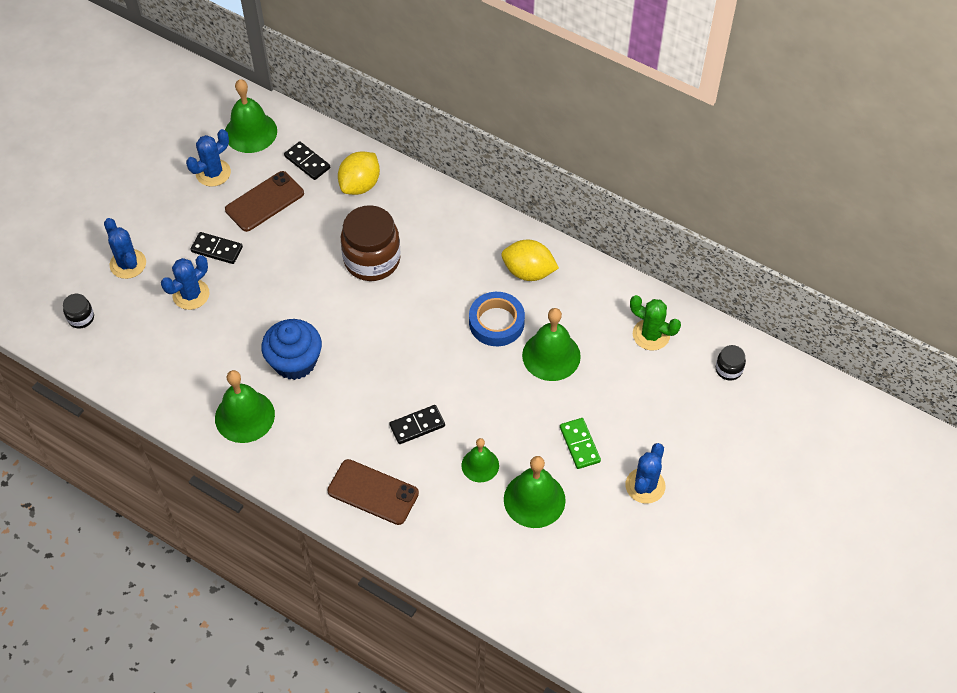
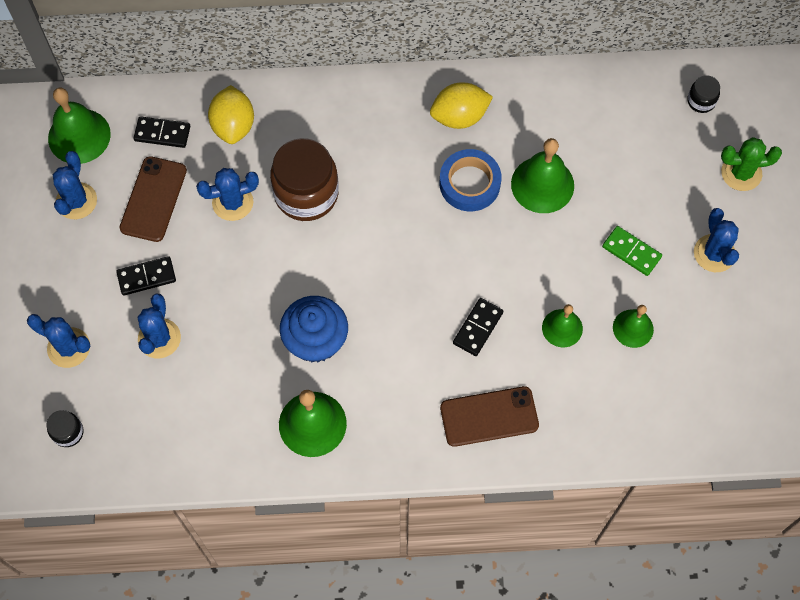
camera: 35 degrees left, 10 degrees up
green bell [504,456,566,528] -> green bell [613,305,654,348], size x0.62
green cactus [630,295,681,351] -> green cactus moved to [721,137,782,191]
none -> blue cactus [196,168,259,221]

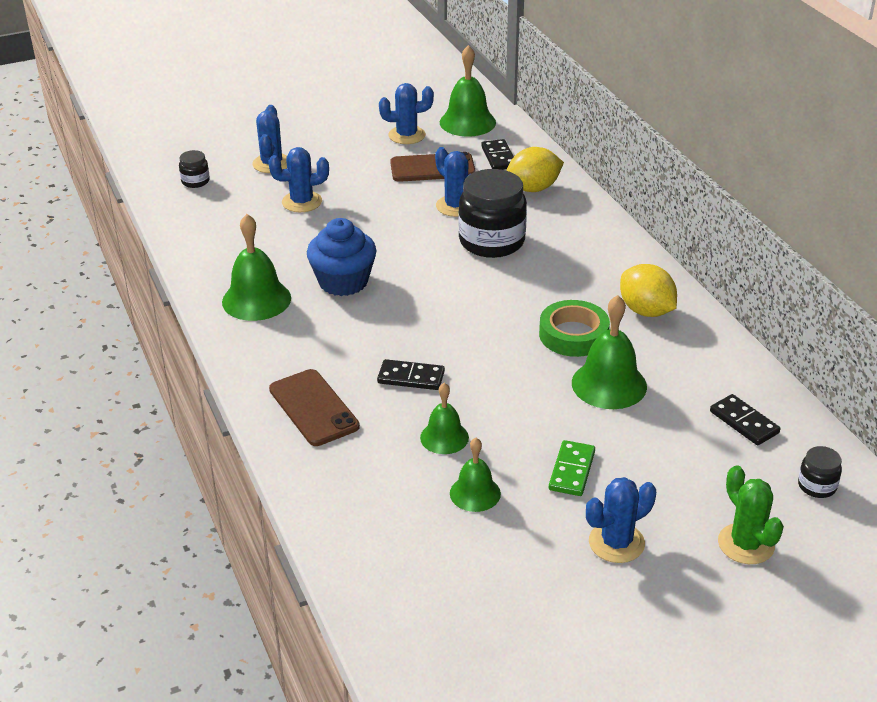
camera: 70 degrees right, 30 degrees down
black domino [116,256,176,296] -> black domino moved to [710,394,780,445]
brown jar [270,138,339,221] -> black jar [458,169,527,258]
blue tape [440,149,501,211] -> green tape [539,300,610,357]

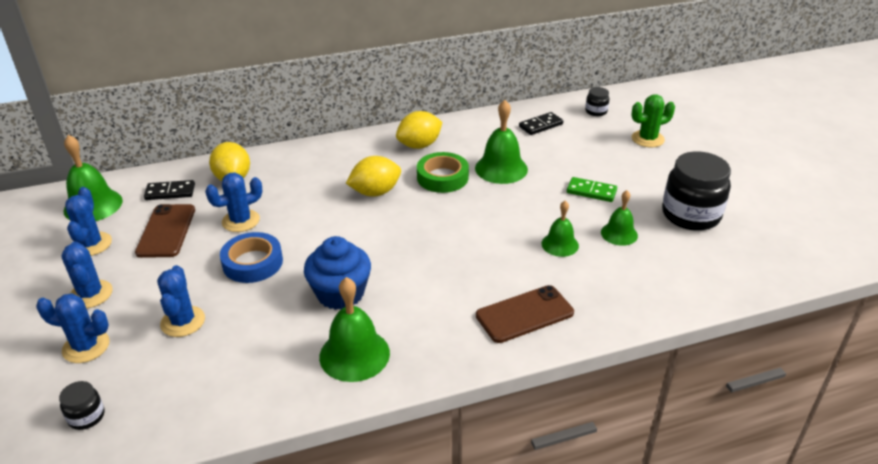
camera: 85 degrees left, 0 degrees up
black domino [377,359,445,390] -> none
black jar [458,169,527,258] -> black jar moved to [662,151,731,231]
blue cactus [586,477,656,563] -> blue cactus moved to [61,241,112,308]
none -> blue tape [220,232,283,283]
none -> yellow lemon [346,156,401,197]

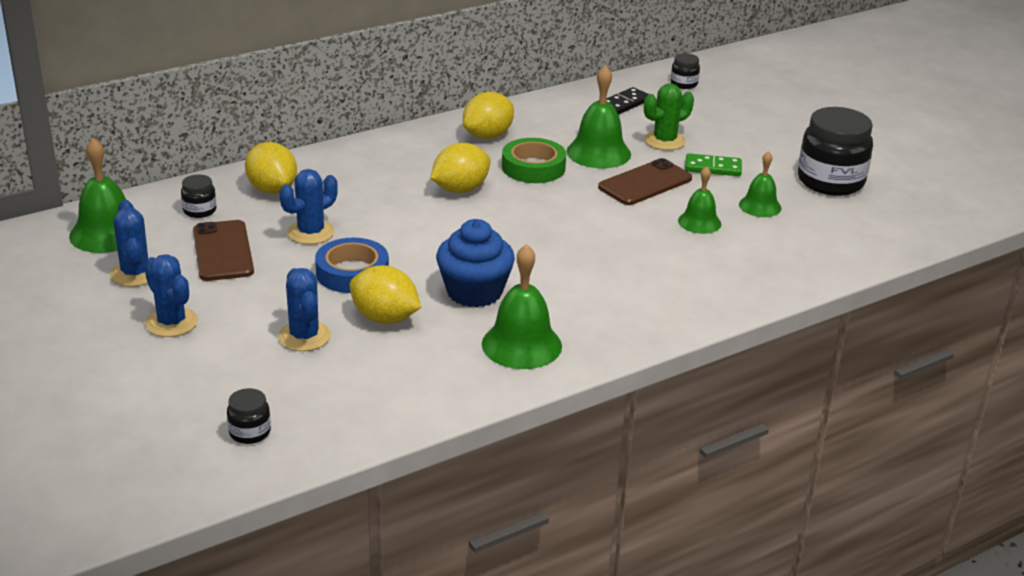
camera: 15 degrees left, 5 degrees down
blue cactus [36,293,110,363] -> none
black domino [144,180,195,200] -> black jar [181,175,216,218]
brown phone [476,285,574,343] -> brown phone moved to [598,158,692,205]
green cactus [631,94,675,148] -> green cactus moved to [644,83,694,150]
none -> yellow lemon [350,265,421,324]

